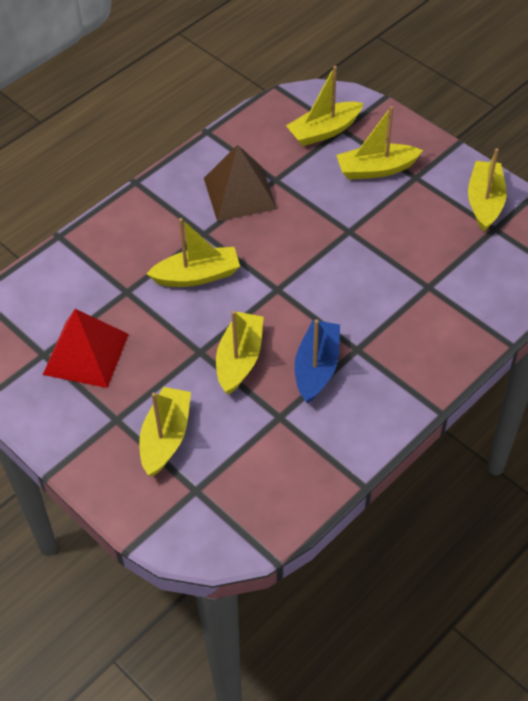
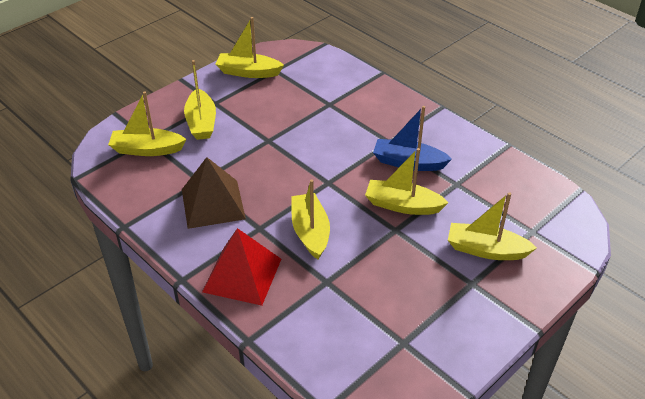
camera: 90 degrees left, 10 degrees down
red pyramid [43,309,129,388] -> red pyramid moved to [202,228,281,306]
yellow boat [286,66,364,146] -> yellow boat turned 120 degrees clockwise [108,92,186,156]

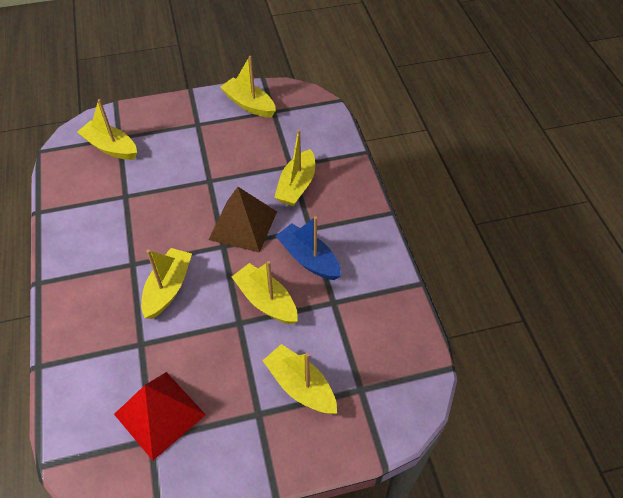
camera: 30 degrees right, 10 degrees up
brown pyramid [182,157,246,229] -> brown pyramid moved to [208,187,277,253]
yellow boat [184,60,216,140] -> yellow boat moved to [274,129,315,206]
red pyramid [202,228,281,306] -> red pyramid moved to [114,372,206,460]

